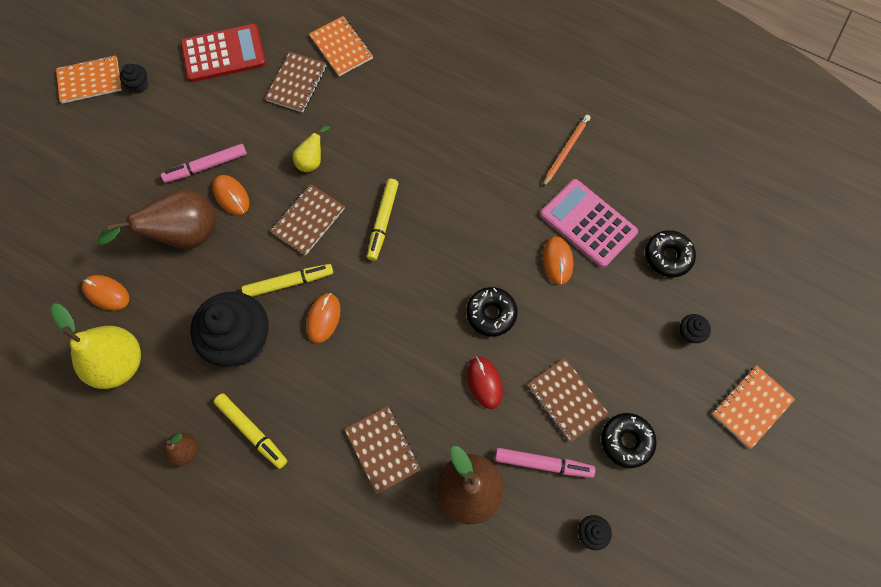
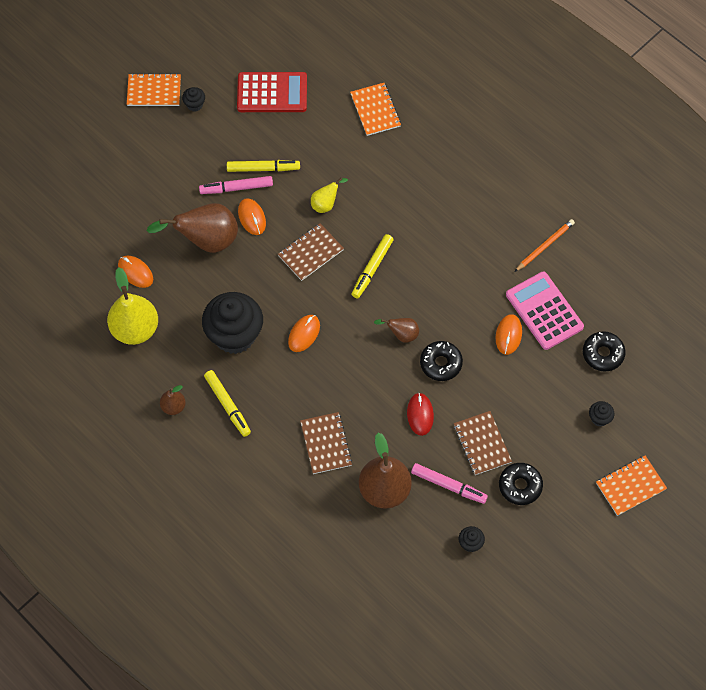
camera: 15 degrees right, 5 degrees down
yellow marker [242,264,333,297] -> yellow marker moved to [227,160,300,172]
brown notebook [265,52,327,112] -> none
none -> brown pear [374,318,419,343]

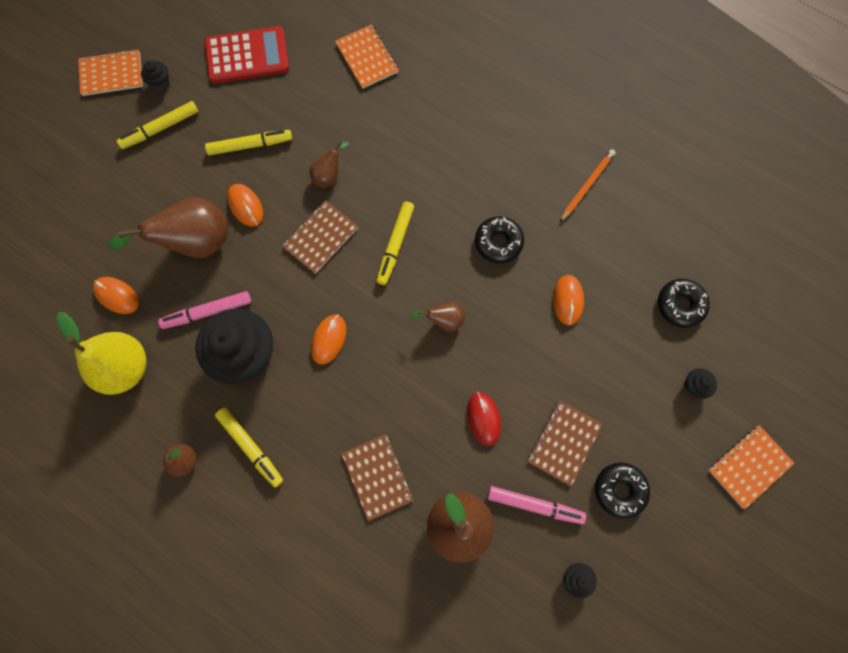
camera: 10 degrees left, 10 degrees up
pink marker [199,176,273,194] -> pink marker moved to [158,291,251,329]
yellow pear [311,178,348,213] -> brown pear [309,142,349,188]
black donut [420,341,463,381] -> black donut moved to [475,216,524,263]
brown notebook [454,411,512,475] -> brown notebook turned 60 degrees clockwise [528,401,603,486]
pink calculator [506,272,584,350] -> none
none -> yellow marker [117,101,198,149]

